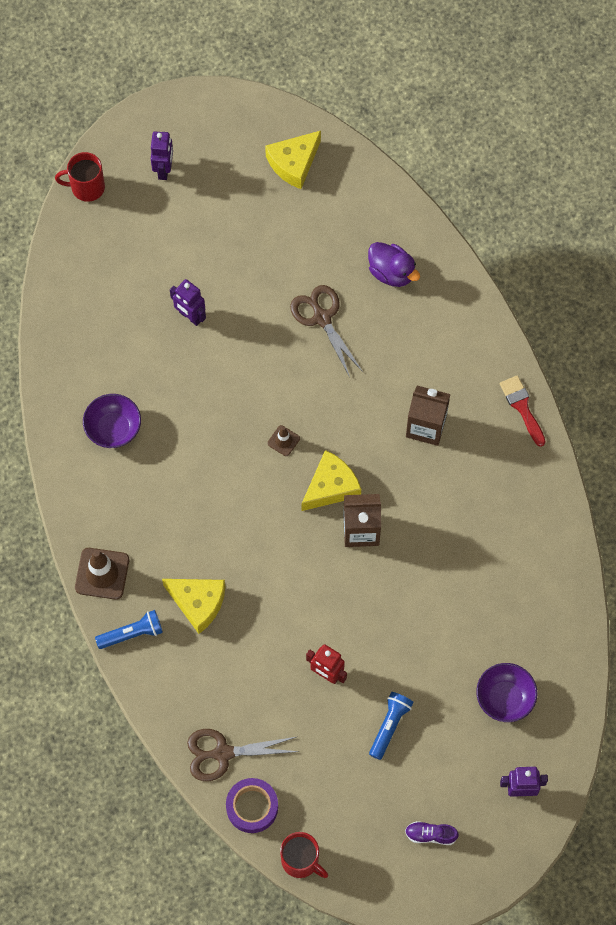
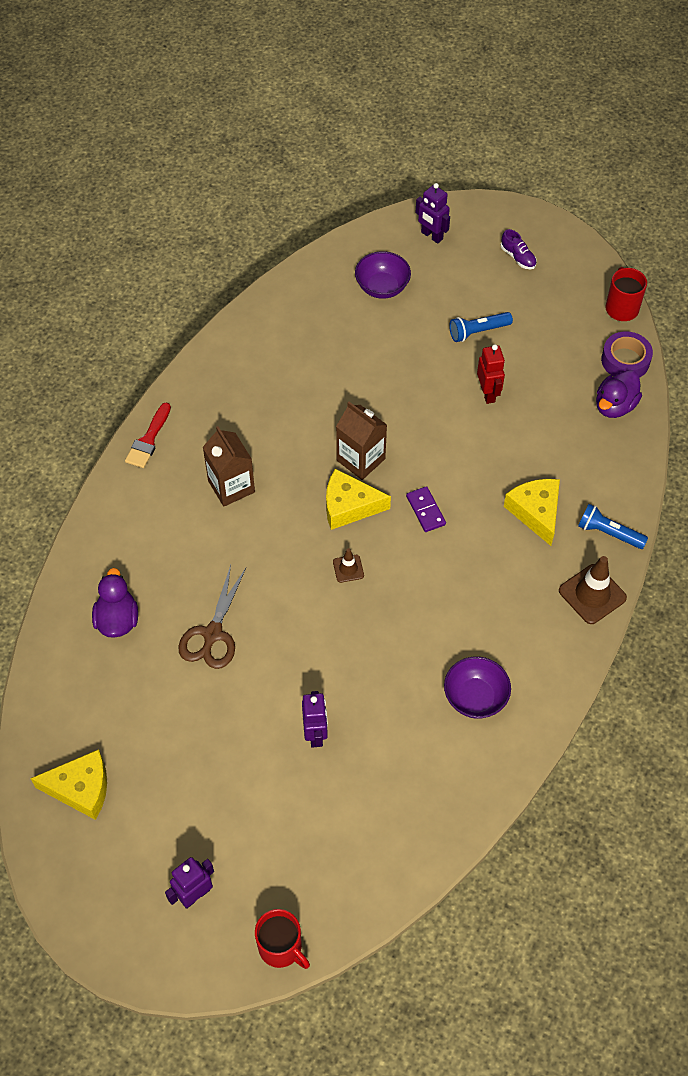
camera: 135 degrees left, 10 degrees down
brown scissors [187,729,300,781] -> purple duck [596,370,642,418]
none -> purple domino [406,486,446,532]

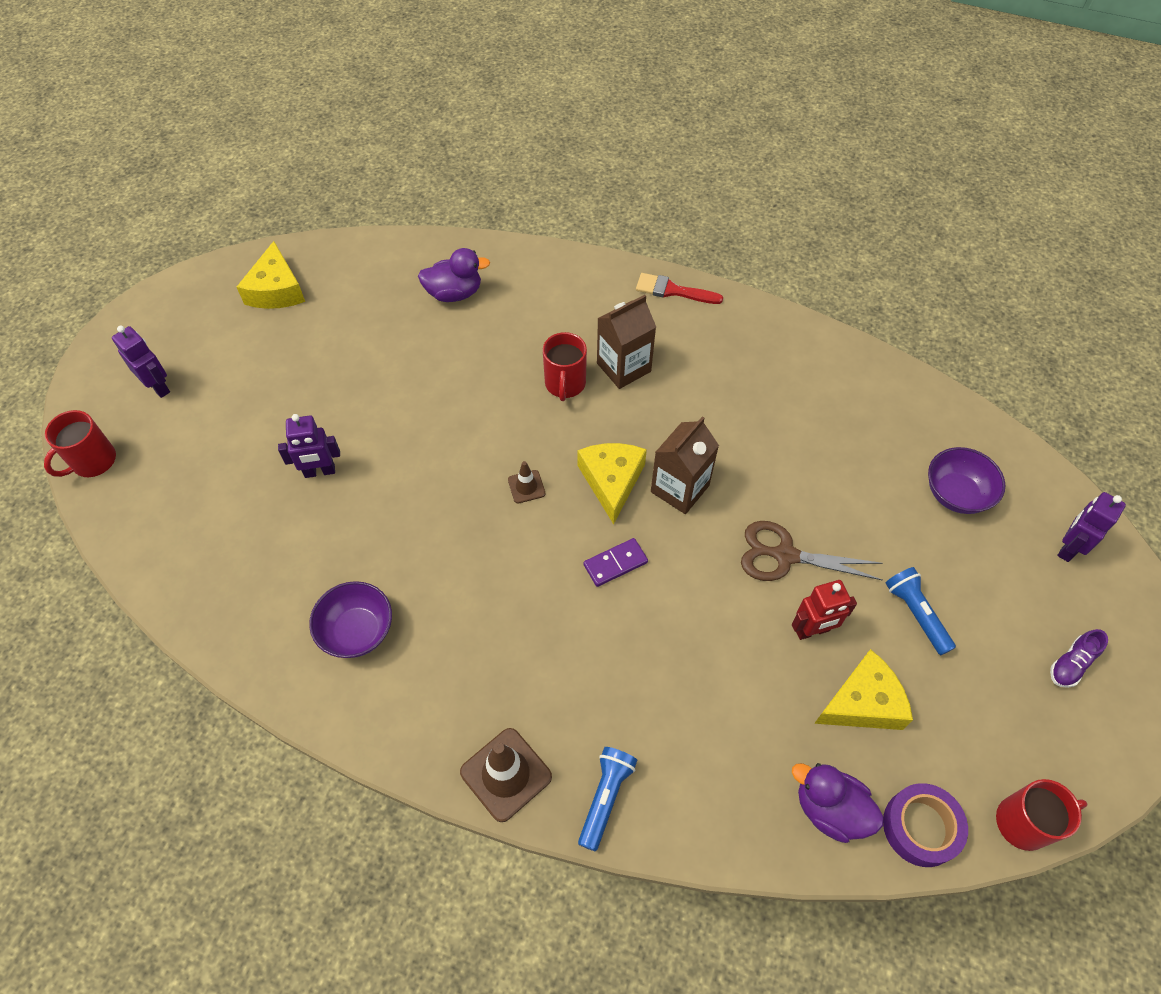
camera: 85 degrees right, 0 degrees up
brown scissors [178,565,246,669] -> brown scissors moved to [741,521,883,581]
yellow cheese [504,479,560,546] -> yellow cheese moved to [814,649,913,730]
none -> red mug [543,332,587,401]

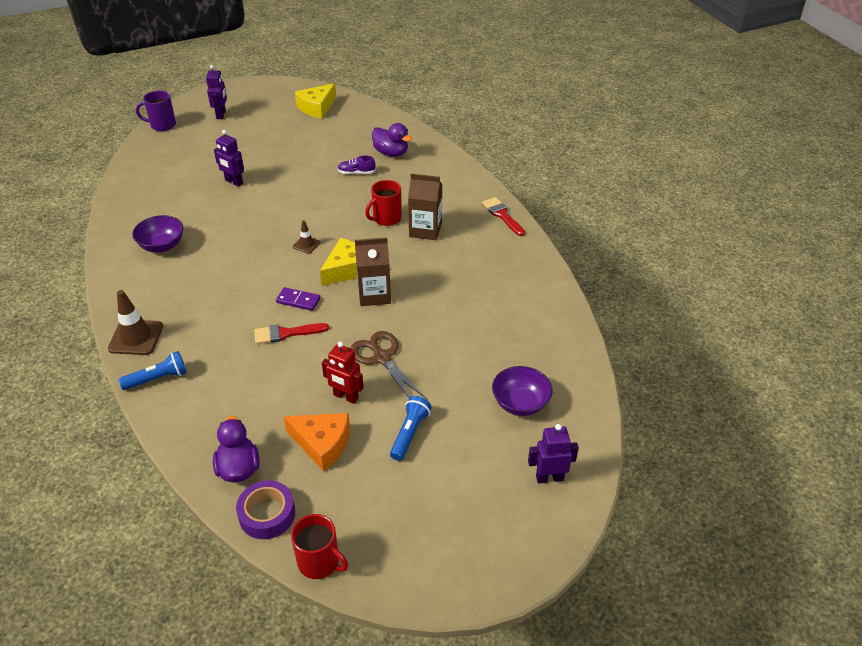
camera: 45 degrees right, 15 degrees down
red mug [44,410,116,477] -> purple mug [136,90,176,131]
yellow cheese [814,649,913,730] -> orange cheese [283,413,350,471]
purple shoe [1050,629,1108,688] -> purple shoe moved to [337,155,376,174]
none -> red brush [254,323,329,344]

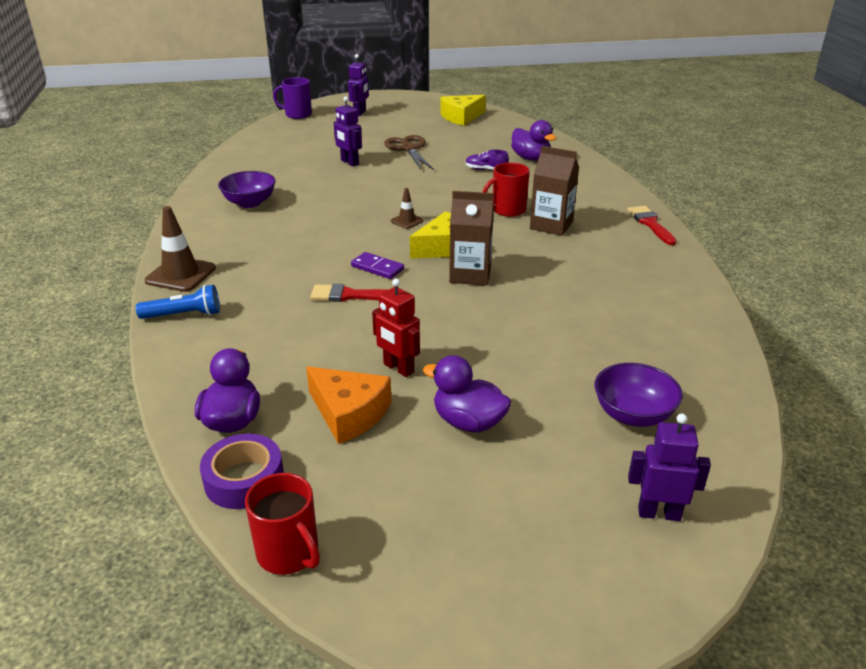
camera: 15 degrees right, 10 degrees down
brown scissors [351,331,427,399] -> brown scissors moved to [384,135,434,170]
blue flashlight [390,396,431,461] -> purple duck [423,355,511,433]

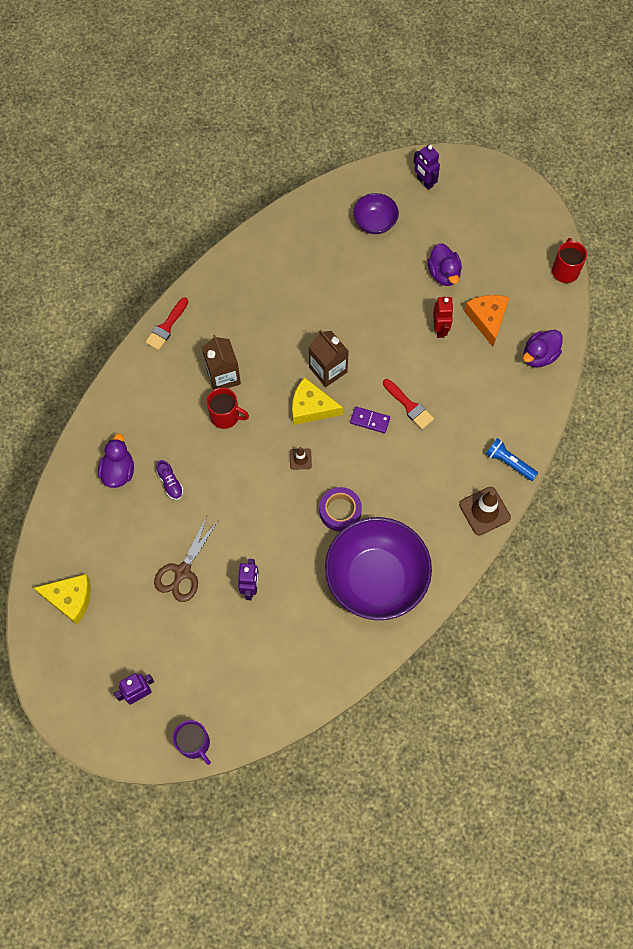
camera: 135 degrees left, 35 degrees up
purple tape [200,434,284,509] -> purple tape moved to [319,487,362,532]
purple bowl [218,171,276,208] -> purple bowl [325,517,432,620], size x2.04
purple domino [351,252,404,279] -> purple domino turned 60 degrees counterclockwise [350,407,390,433]

